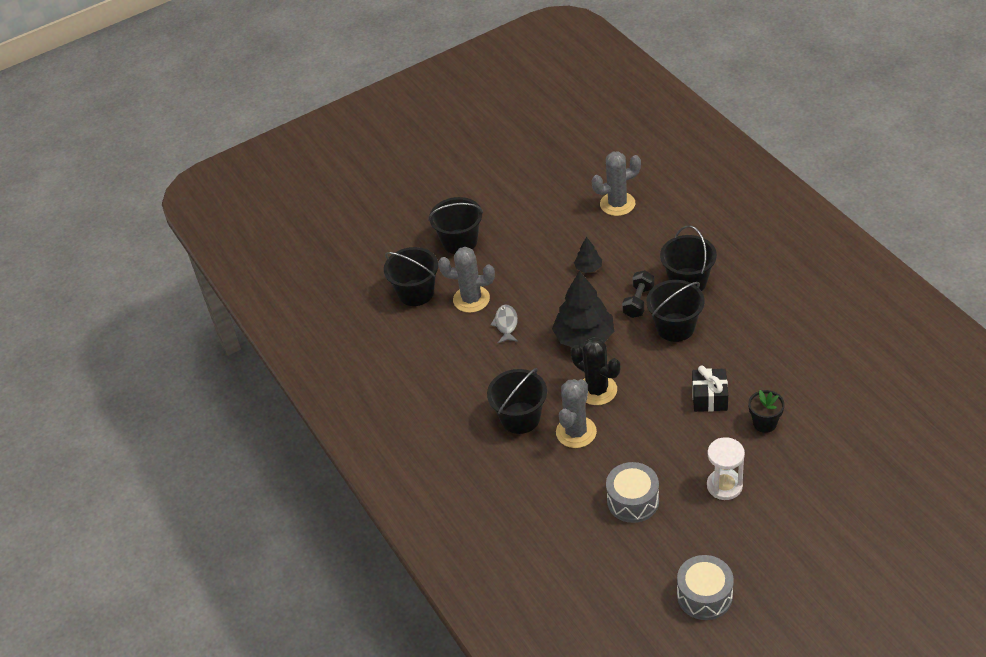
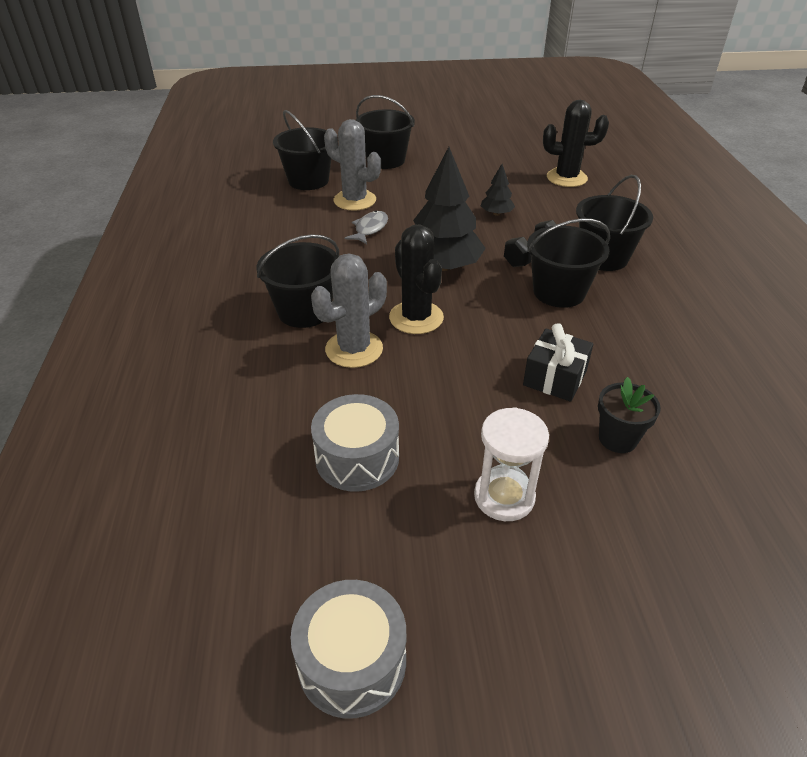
camera: 20 degrees right, 5 degrees down
grey cactus [592,151,641,216] -> black cactus [543,100,609,187]

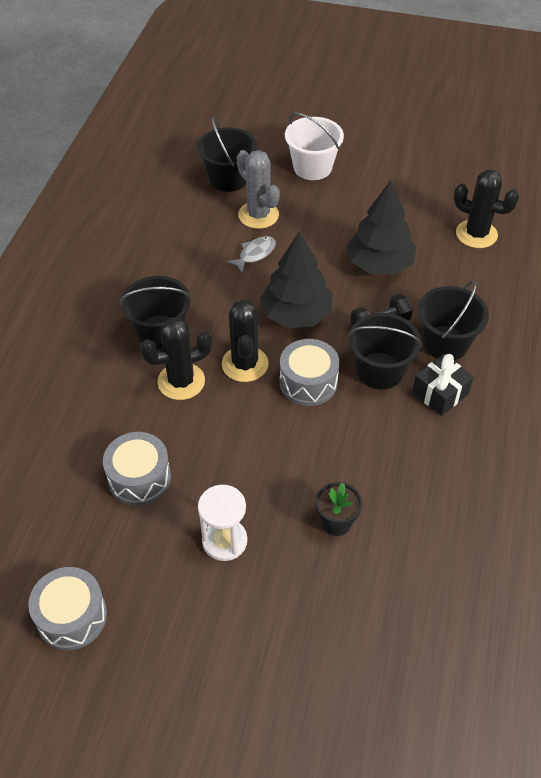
camera: 20 degrees right, 10 degrees up
grey cactus [311,253,387,368] -> black cactus [140,318,212,400]
black bucket [356,95,415,169] -> white bucket [285,113,344,180]
black tree [481,164,515,216] -> black tree [346,180,416,275], size x2.08
black gift [523,323,593,402] -> black gift moved to [412,354,473,416]
none -> grey drum [280,339,340,406]

